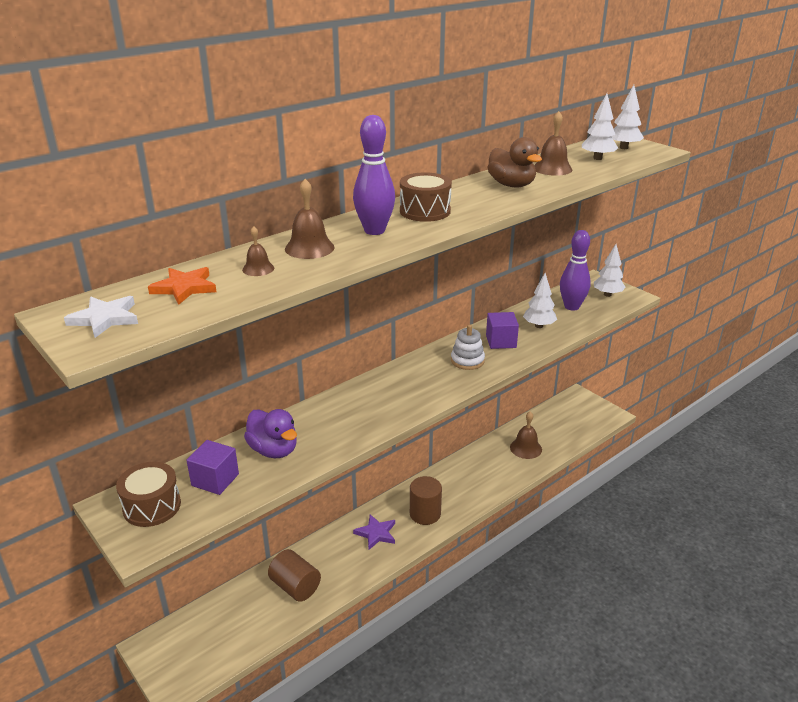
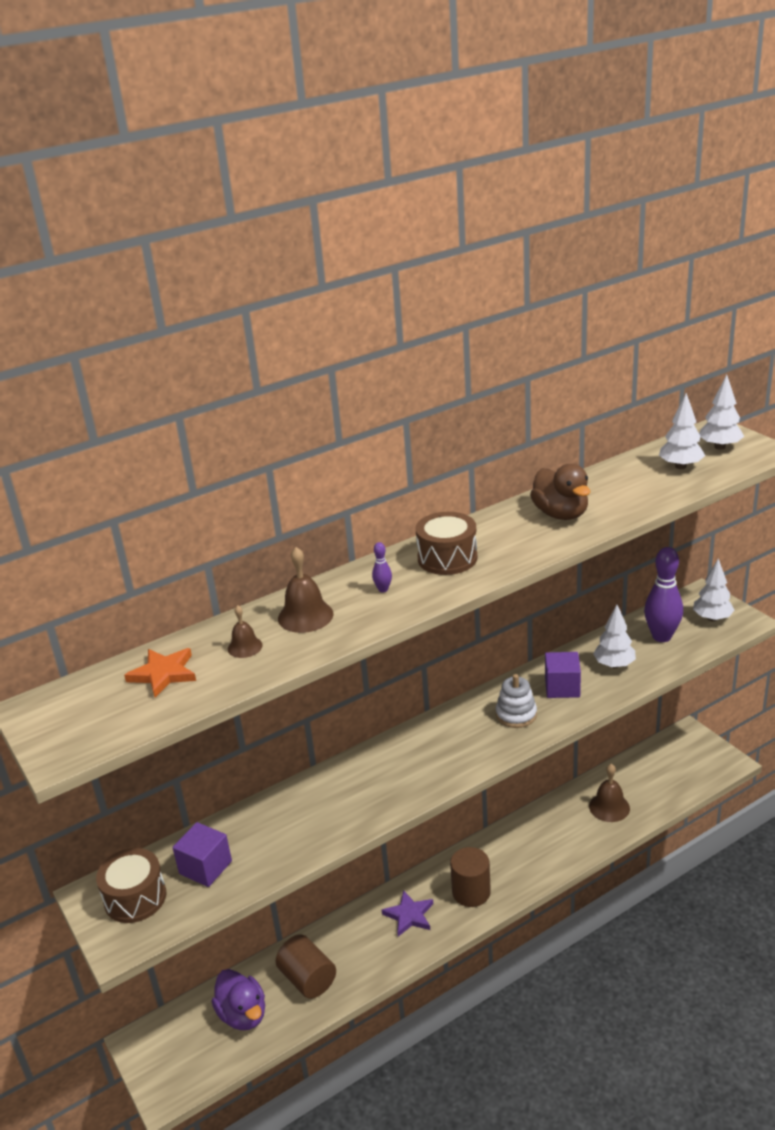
camera: 10 degrees right, 0 degrees up
white star [64,296,138,338] -> none
purple duck [244,409,297,458] -> purple duck moved to [211,969,265,1030]
purple bowling pin [353,115,395,235] -> purple bowling pin [372,542,392,592], size x0.41
brown bell [534,111,572,176] -> none

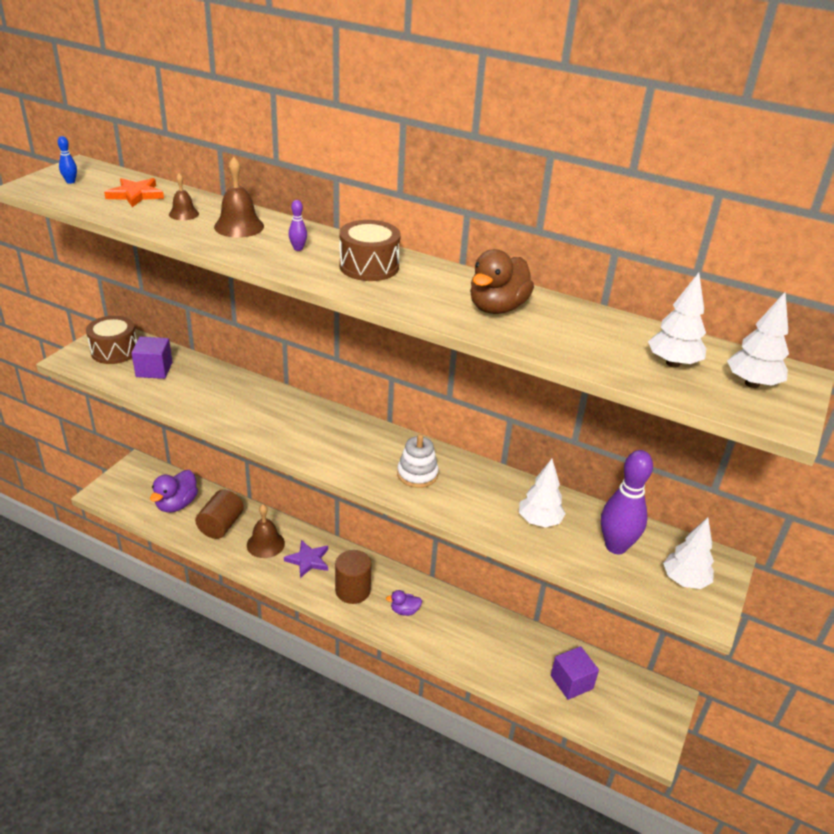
camera: 55 degrees right, 5 degrees up
purple cube [545,652,581,698] -> purple cube moved to [551,646,599,700]
brown bell [589,764,630,822] -> brown bell moved to [247,504,285,558]
none -> blue bowling pin [58,136,77,184]
none -> purple duck [386,590,422,616]

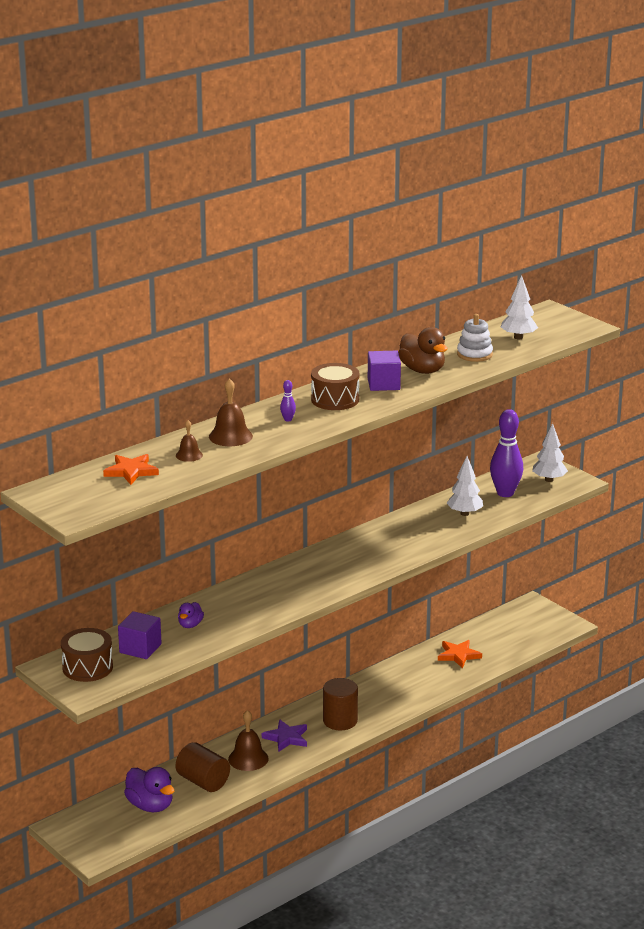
camera: 65 degrees left, 10 degrees down
blue bowling pin [58,136,77,184] -> none
purple duck [386,590,422,616] -> purple duck moved to [178,602,204,628]
white stacking toy [397,434,439,488] -> white stacking toy moved to [457,314,493,362]
purple cube [551,646,599,700] -> purple cube moved to [368,351,401,391]
white tree [727,292,789,388] -> none
none -> orange star [438,640,482,669]

